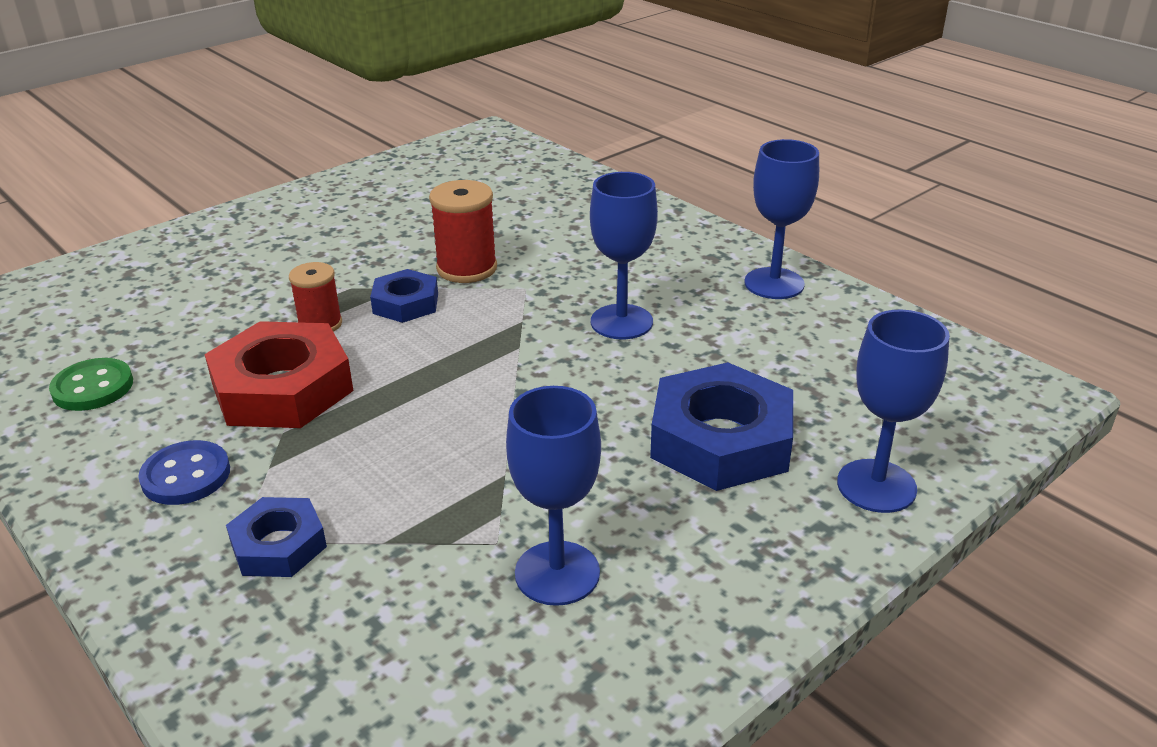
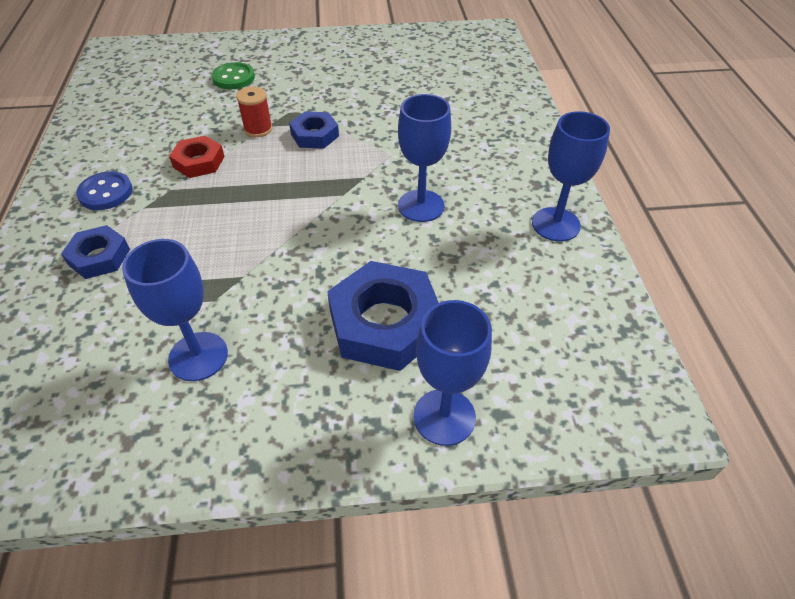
camera: 35 degrees right, 15 degrees up
green button [49,358,133,411] -> green button moved to [212,62,255,89]
red nut [205,321,354,428] -> red nut [169,136,225,178], size x0.56
red spool [429,180,497,283] -> none

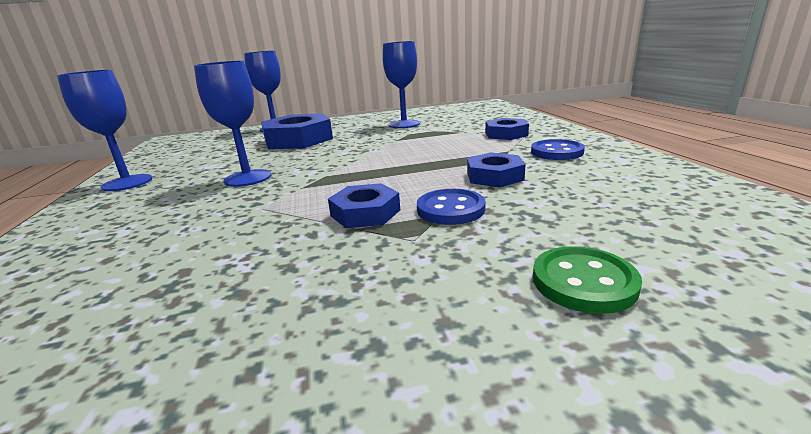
camera: 175 degrees right, 25 degrees down
red nut [169,136,225,178] -> blue nut [467,152,526,187]
red spool [236,86,272,137] -> blue button [417,189,486,225]

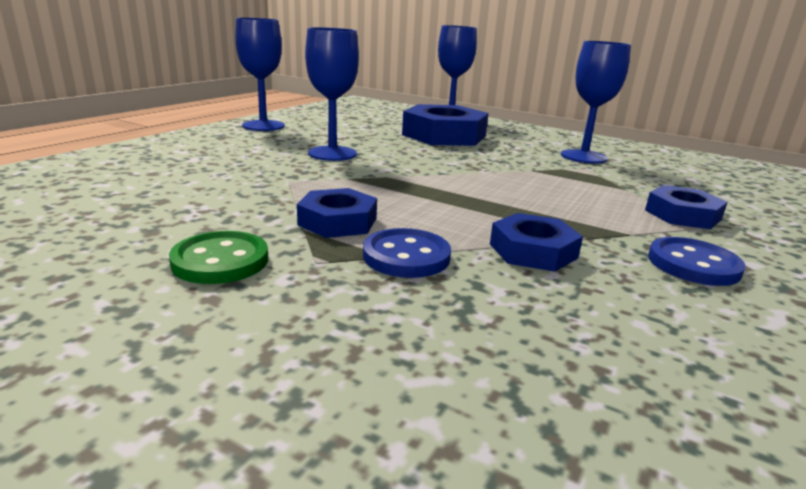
camera: 40 degrees right, 0 degrees up
green button [533,246,642,314] -> green button moved to [169,231,268,284]

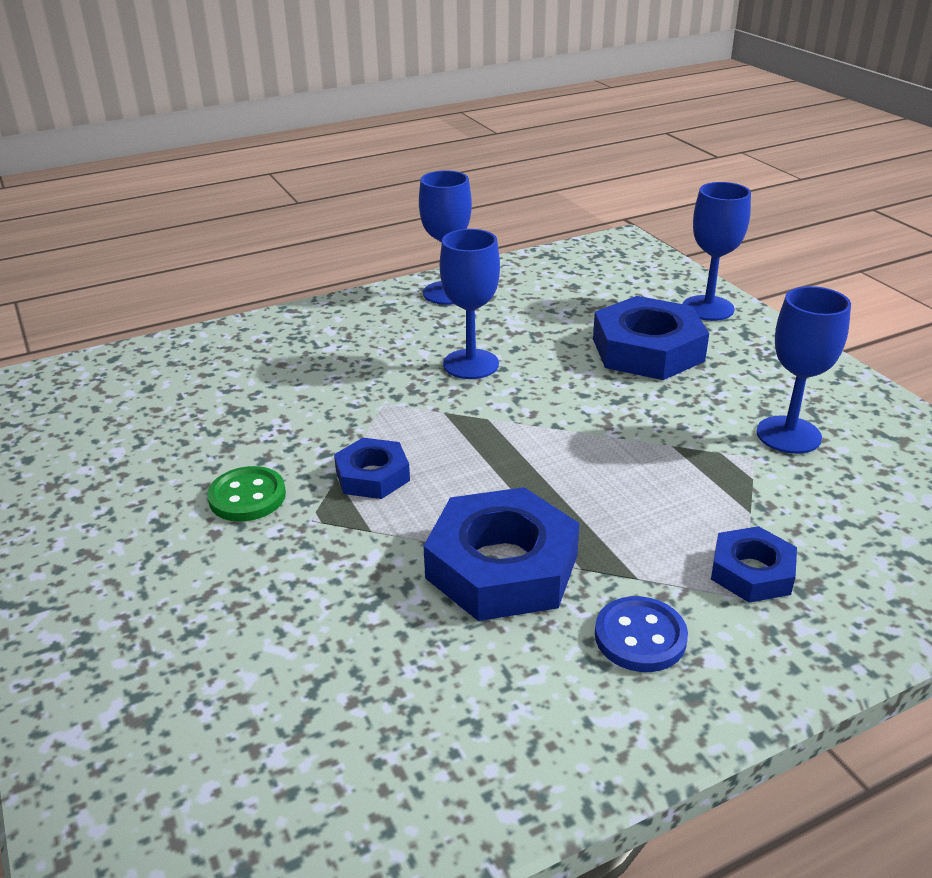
camera: 35 degrees right, 10 degrees up
blue button [363,228,451,278] -> none
blue nut [490,213,583,272] -> blue nut [424,487,580,621], size x1.79

